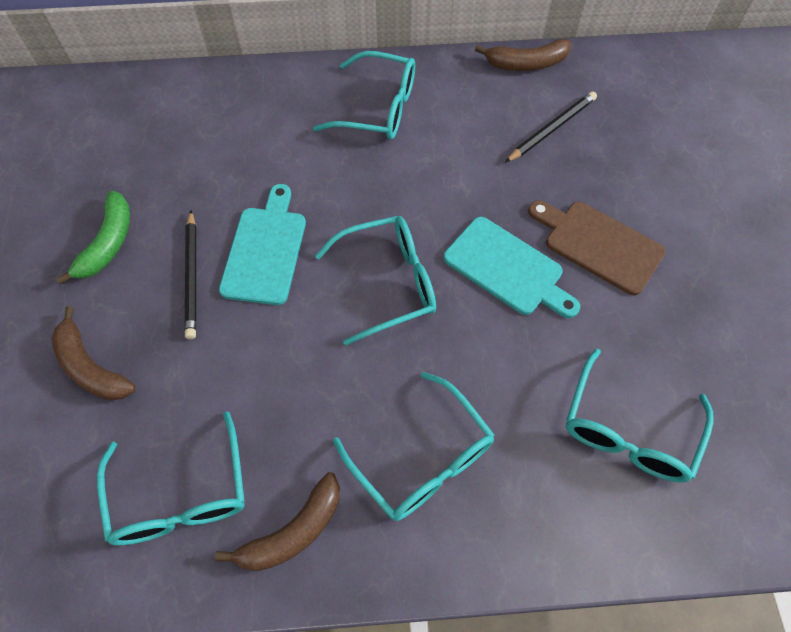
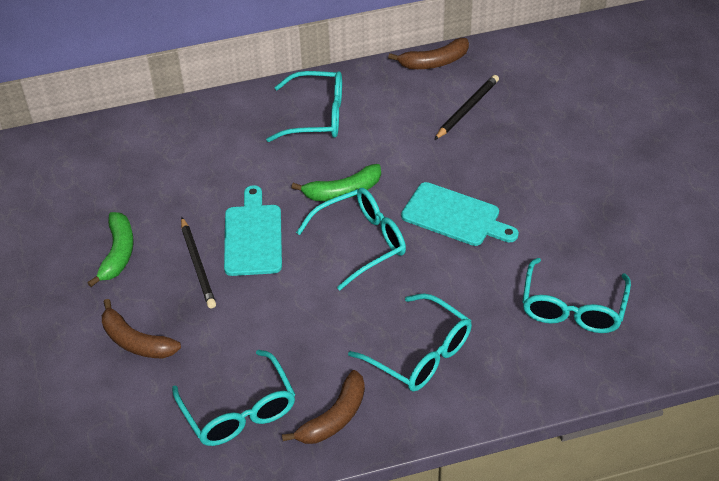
camera: 10 degrees left, 15 degrees down
brown cutting board [528,200,666,295] -> none
none -> green banana [291,164,381,201]

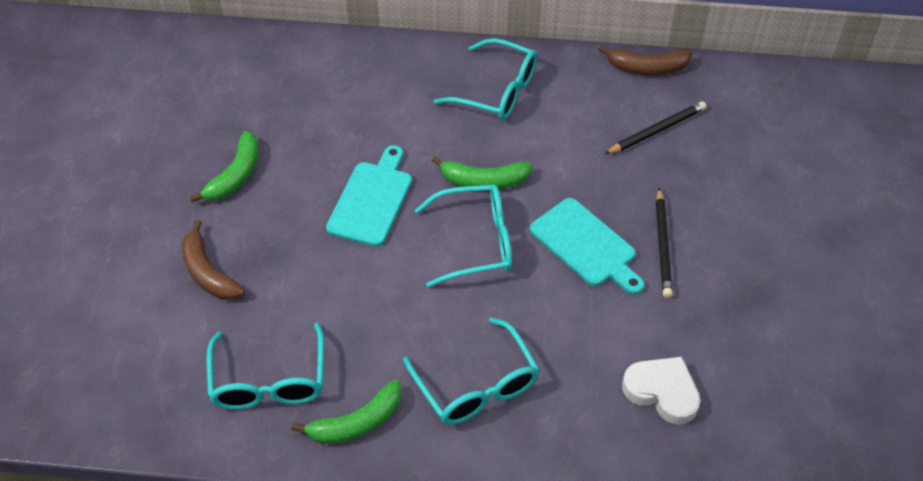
camera: 20 degrees right, 5 degrees up
black pencil [181,217,216,308] -> black pencil moved to [656,188,673,298]
brown banana [282,370,365,444] -> green banana [291,379,402,444]
turquoise glasses [522,258,631,333] -> white heart [622,357,701,424]

